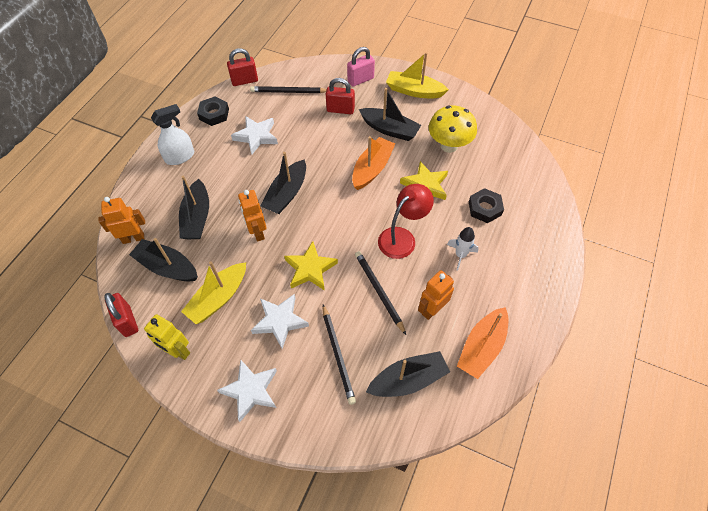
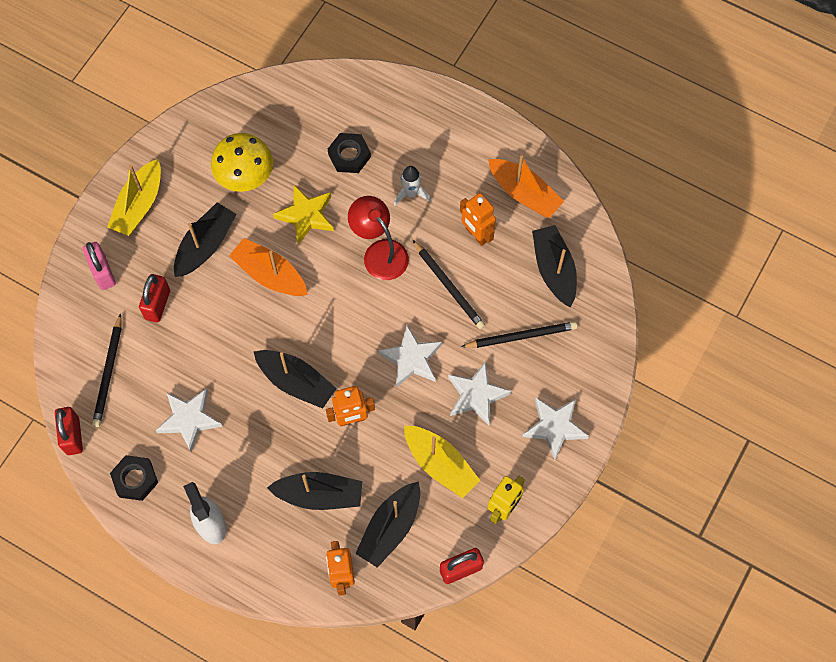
camera: 85 degrees left, 10 degrees up
yellow star [284,241,338,291] -> white star [378,325,442,387]
black pencil [355,251,406,335] -> black pencil turned 105 degrees counterclockwise [413,240,485,329]

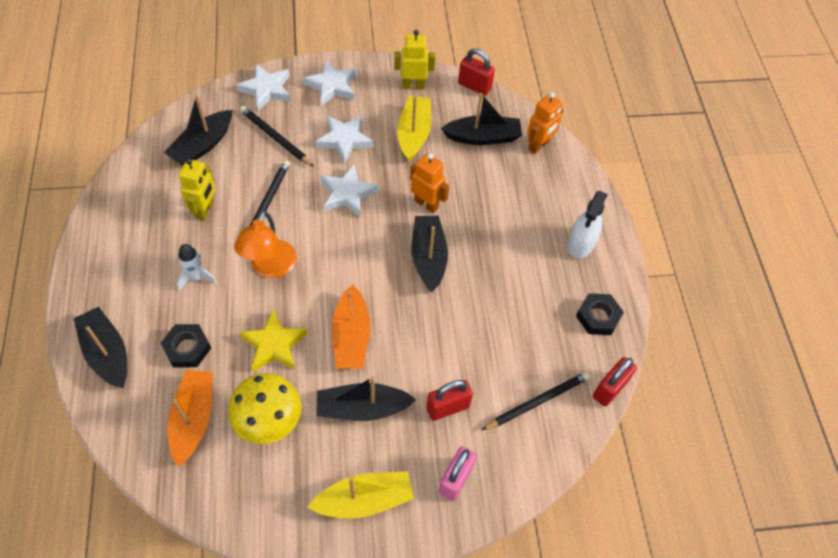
camera: 130 degrees left, 10 degrees down
white star [156,388,223,452] -> white star moved to [236,64,291,111]
black boat [267,472,362,510] -> black boat moved to [74,307,127,388]
red lamp [348,196,409,280] -> orange lamp [234,211,297,278]
orange robot [460,193,496,246] -> yellow robot [179,158,215,221]
orange boat [488,155,564,218] -> orange boat moved to [167,370,213,467]

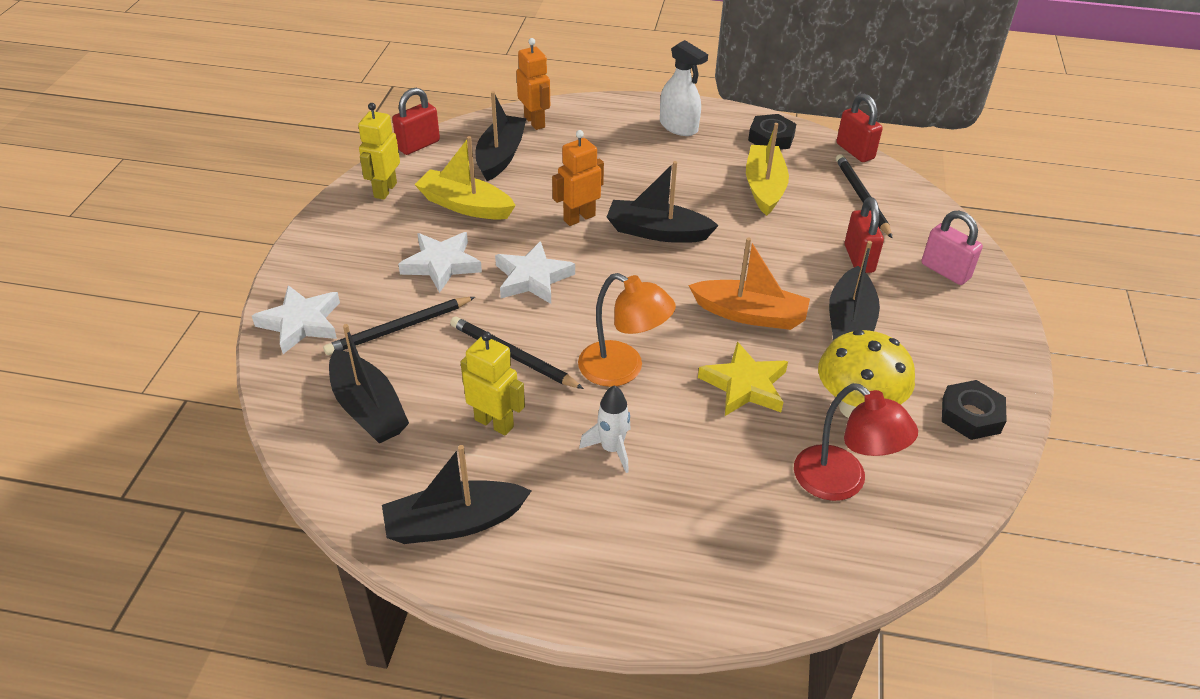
camera: 70 degrees left, 15 degrees down
black boat [74,307,127,388] -> black boat moved to [382,445,531,544]
black nut [161,324,211,368] -> black nut moved to [942,380,1007,440]
orange boat [167,370,213,467] -> red lamp [794,383,918,501]
white star [303,59,357,106] -> none
yellow boat [308,471,414,519] -> yellow boat moved to [746,123,789,216]

